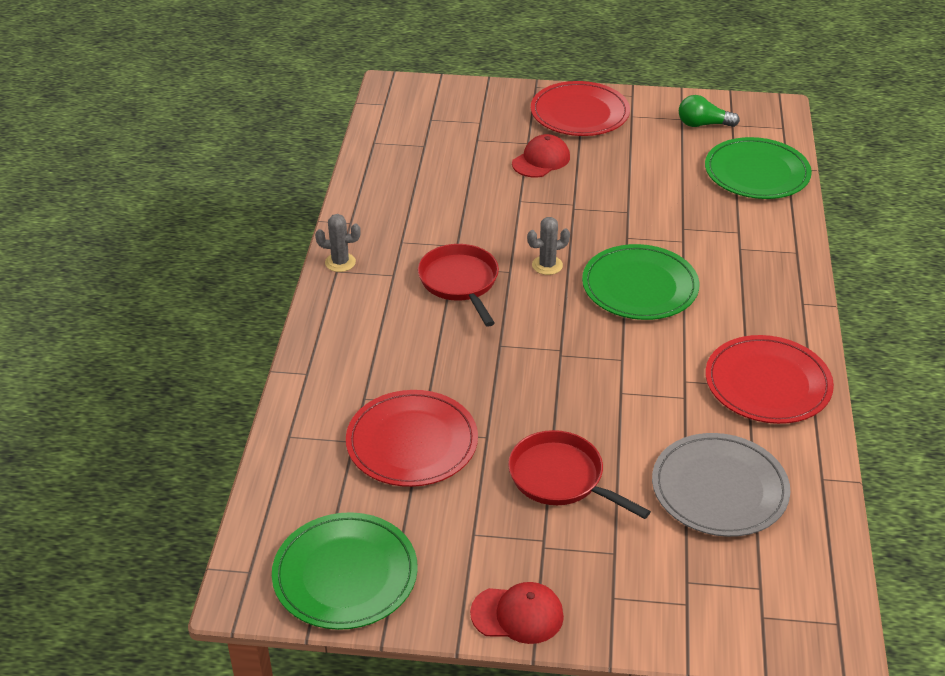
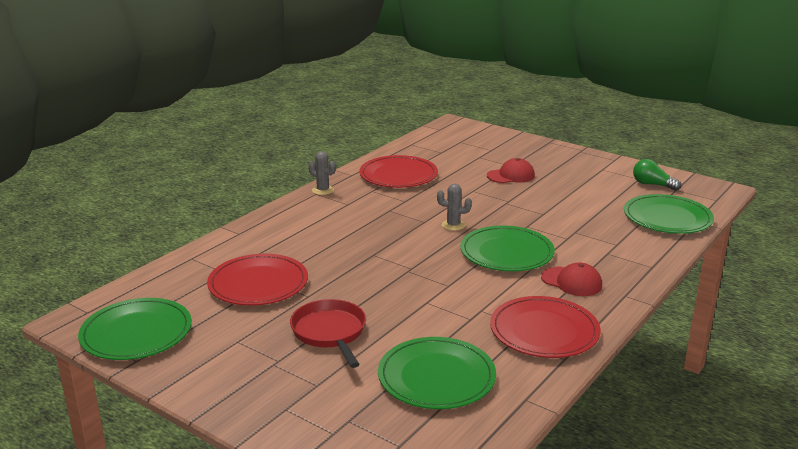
camera: 30 degrees right, 15 degrees down
red pan [418,244,499,327] -> none
red cap [470,582,564,644] -> red cap moved to [541,262,602,296]
red plate [531,81,630,136] -> red plate moved to [359,155,438,188]
grey plate [652,433,790,537] -> green plate [378,337,496,409]

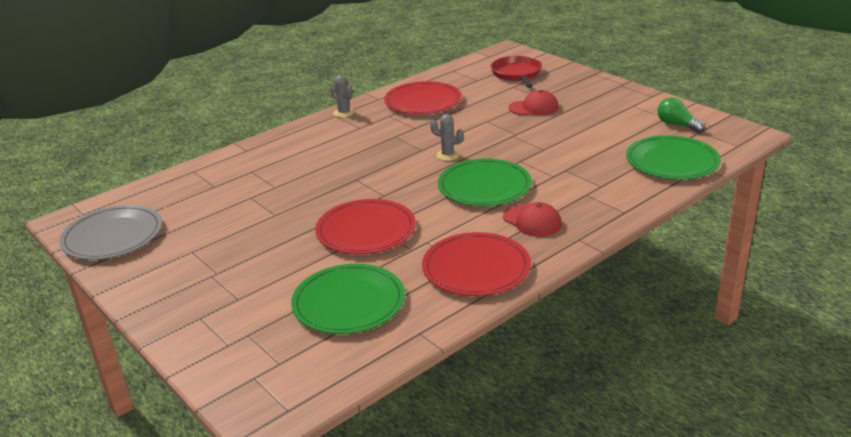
camera: 15 degrees right, 5 degrees up
green plate [78,298,192,360] -> grey plate [59,205,162,260]
red plate [207,254,308,306] -> red plate moved to [315,199,416,254]
red pan [290,299,366,368] -> red pan moved to [491,56,542,88]

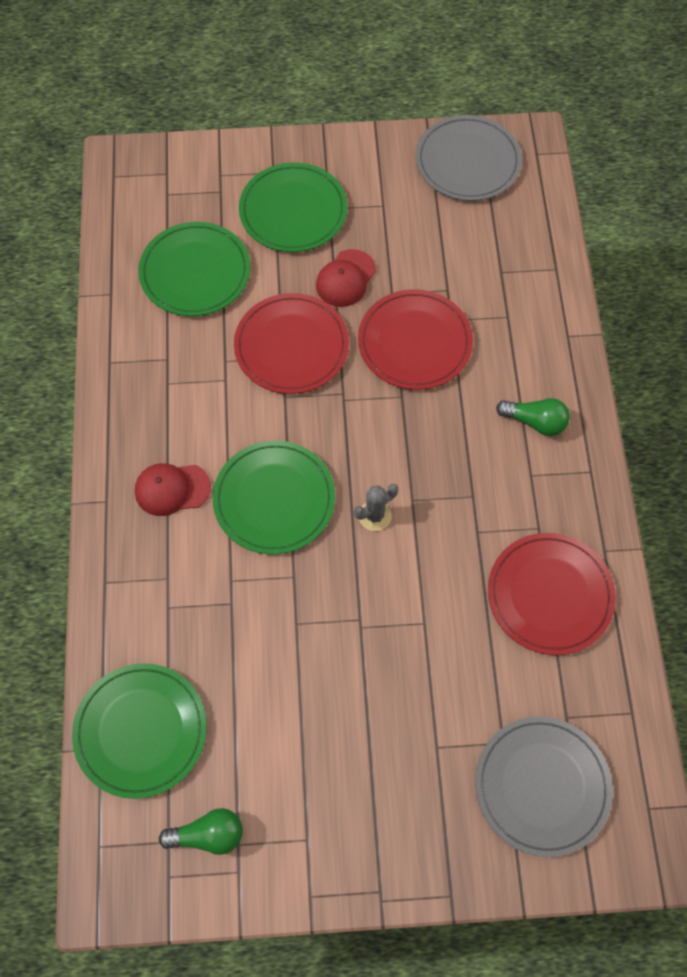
camera: 125 degrees right, 35 degrees up
grey cactus [330,75,355,118] -> none
red plate [422,232,531,296] -> red plate moved to [358,289,473,390]
red pan [491,56,542,88] -> grey plate [475,716,612,857]
red cap [509,90,559,115] -> red cap moved to [316,249,376,307]
none -> green plate [239,162,347,252]
none -> green light bulb [496,398,570,436]

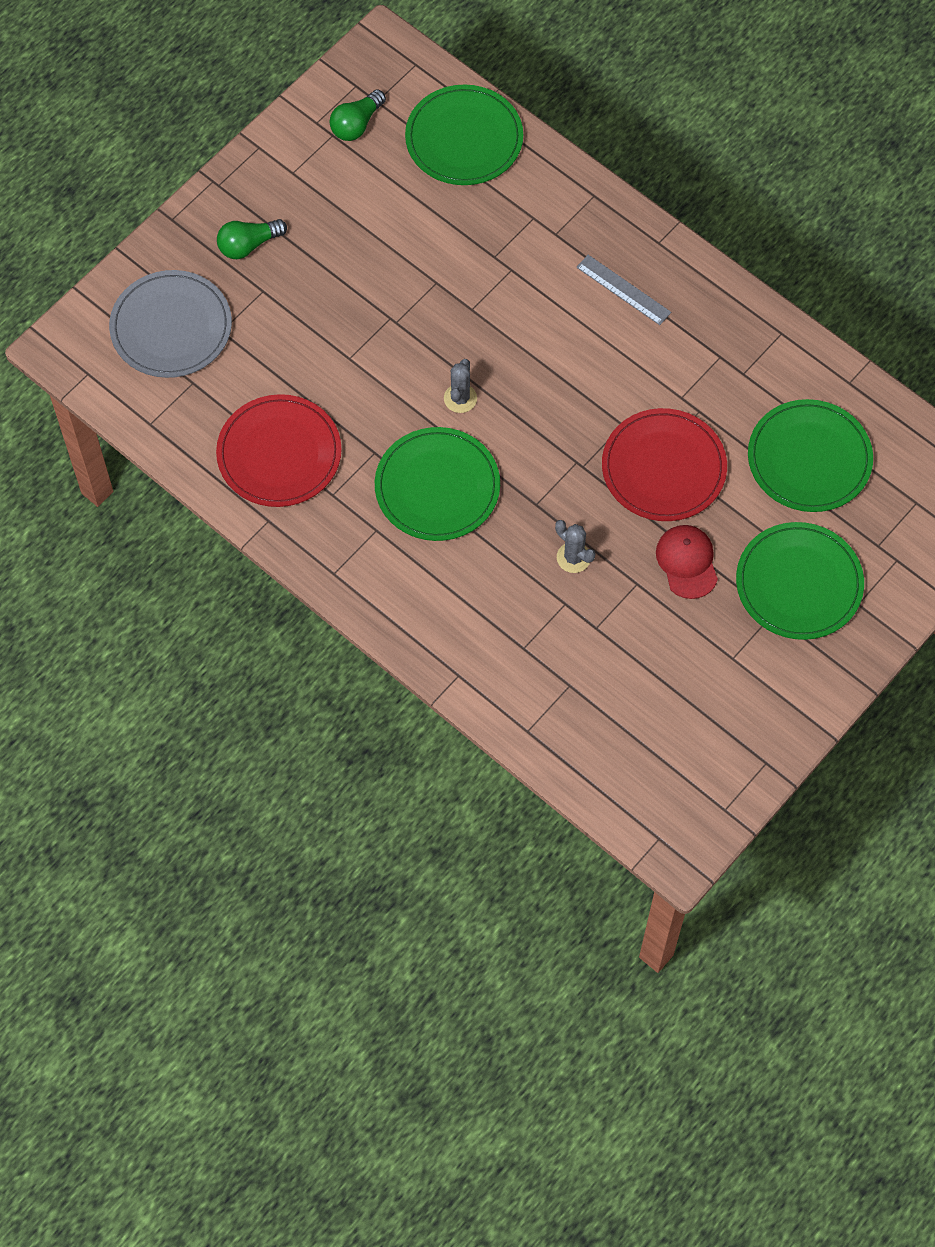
camera: 135 degrees right, 0 degrees up
red cap [135,463,211,516] -> grey ruler [576,255,671,325]
green plate [213,441,335,554] -> green plate moved to [375,427,500,541]
red plate [358,289,473,390] -> grey cactus [555,520,595,573]
grey plate [416,115,522,201] -> none
green light bulb [496,398,570,436] -> green light bulb moved to [217,219,287,259]

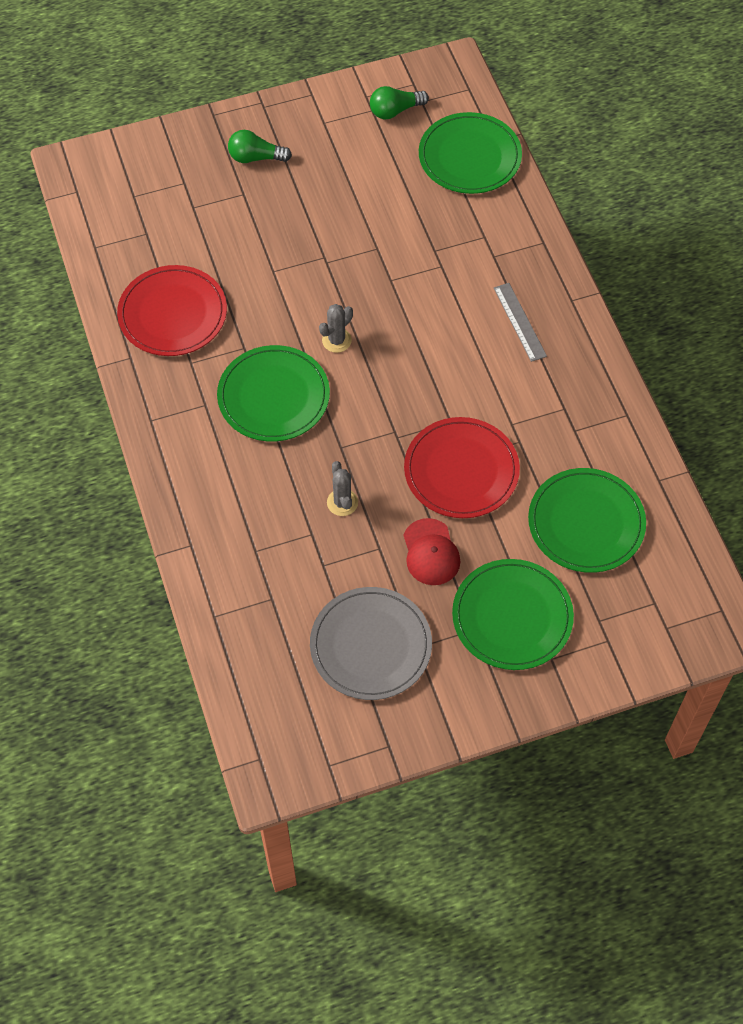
camera: 30 degrees right, 5 degrees down
grey plate [109,270,232,378] -> grey plate moved to [310,587,432,700]
red cap [656,525,718,599] -> red cap turned 150 degrees clockwise [404,518,460,585]

